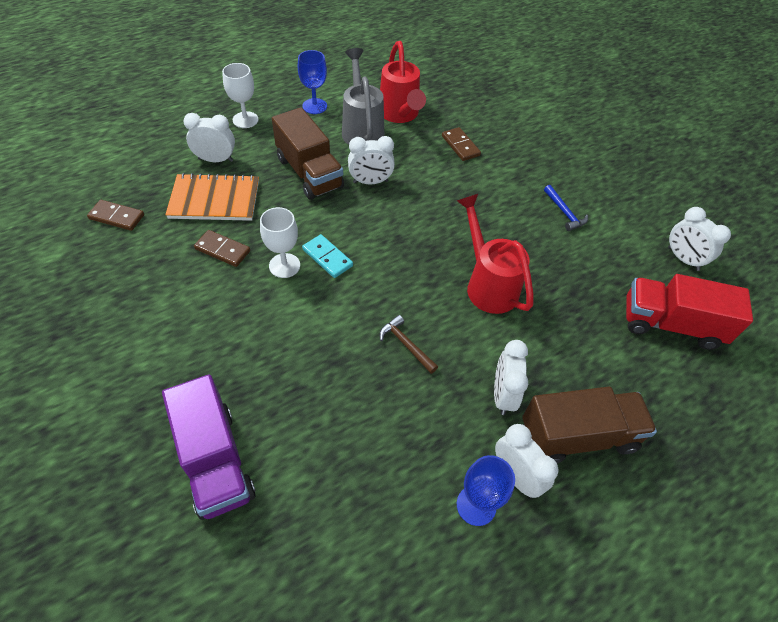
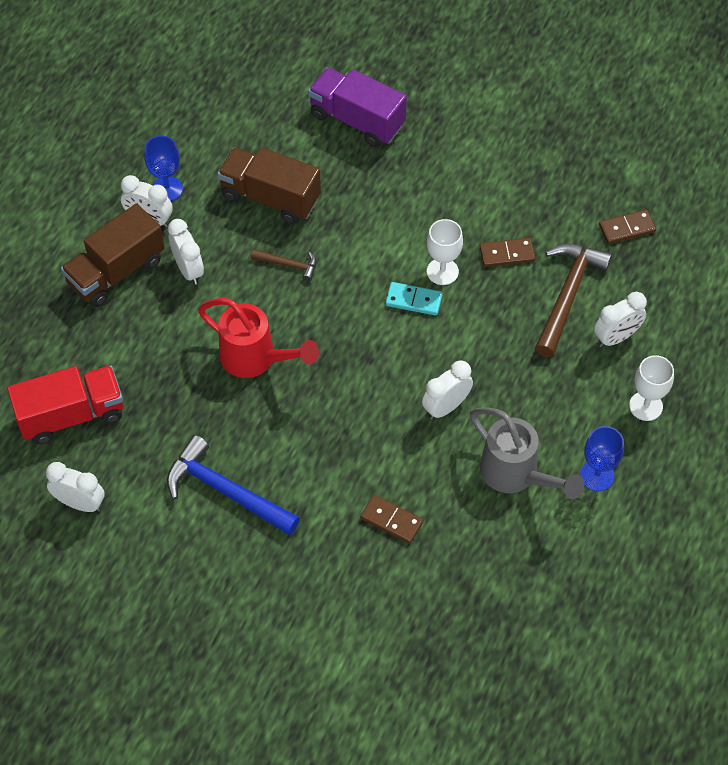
camera: 150 degrees right, 5 degrees up
orange notebook [165,173,259,221] -> brown hammer [535,243,612,357]
brown truck [272,107,344,200] -> brown truck moved to [217,147,321,224]
red watering can [380,41,426,123] -> none
blue hammer [544,185,588,231] -> blue hammer [167,435,300,536], size x1.99

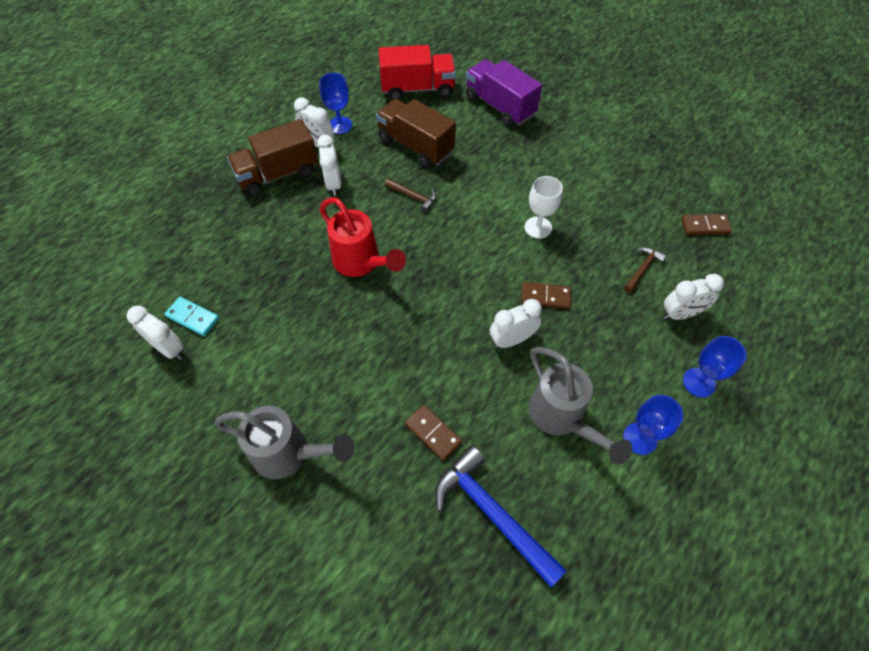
camera: 15 degrees right, 0 degrees up
red truck [7,366,123,444] -> red truck moved to [379,45,456,100]
blue hammer [167,435,300,536] -> blue hammer moved to [435,446,567,587]
turquoise domino [385,282,443,316] -> turquoise domino moved to [164,297,219,336]
brown domino [480,238,535,267] -> brown domino moved to [521,282,571,309]
brown hammer [535,243,612,357] -> brown hammer [624,247,667,293], size x0.50
white goblet [629,355,674,421] -> blue goblet [683,336,747,397]
none -> grey watering can [214,406,354,479]

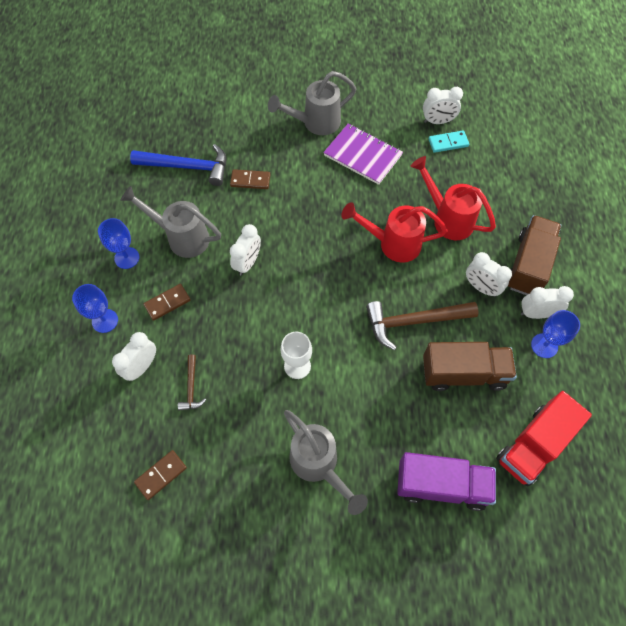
camera: 140 degrees right, 5 degrees up
brown hammer [385,179,436,212] -> brown hammer [366,301,478,350], size x1.99
brown domino [521,282,571,309] -> brown domino moved to [143,284,191,321]
none -> grey watering can [284,410,368,515]
none -> purple notebook [323,124,403,185]
none -> red watering can [410,156,496,240]

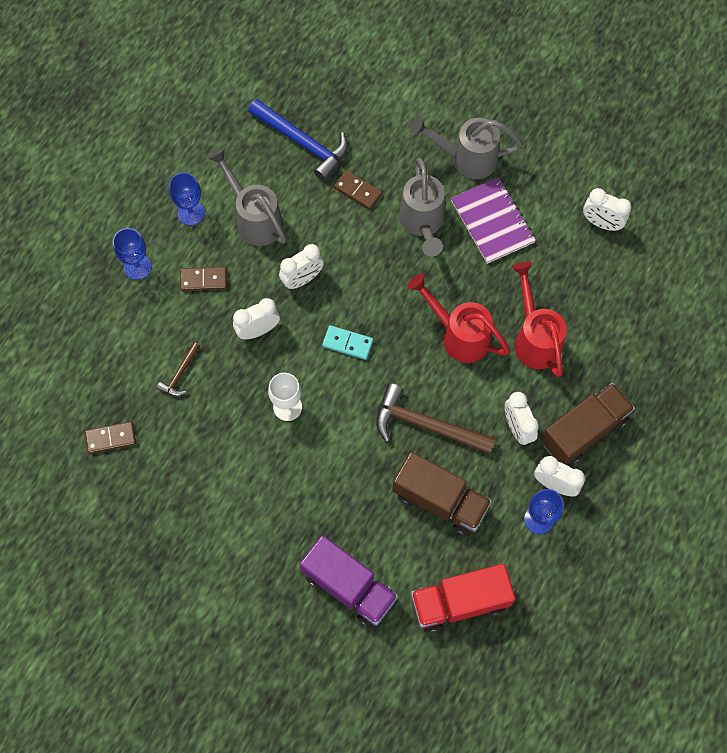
camera: 30 degrees right, 5 degrees up
white clock [112,332,156,381] -> white clock moved to [233,298,280,339]
grey watering can [284,410,368,515] -> grey watering can moved to [399,158,445,257]
turquoise domino [429,131,469,153] -> turquoise domino moved to [322,325,373,360]

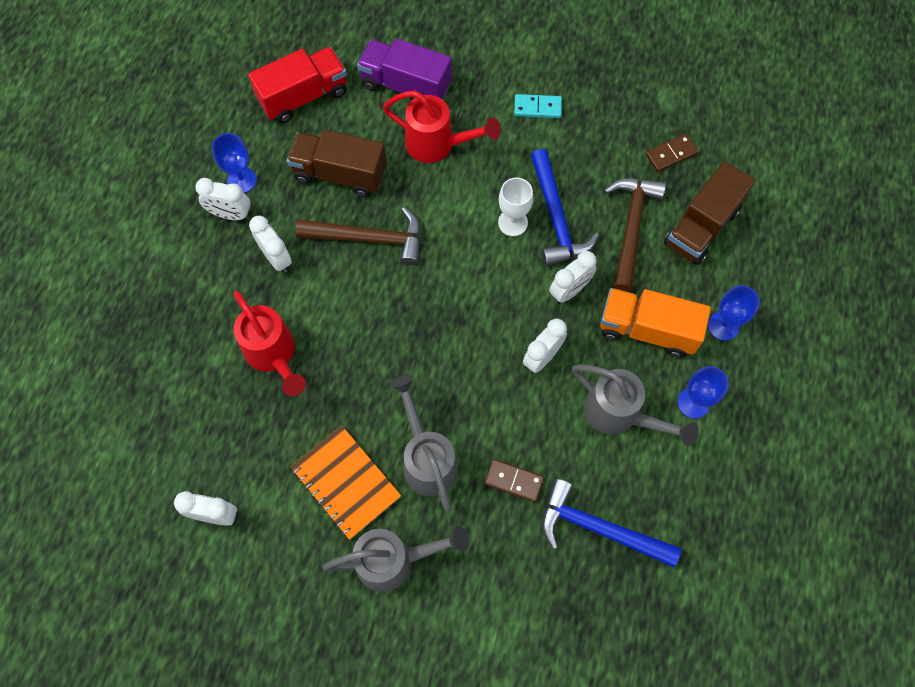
camera: 165 degrees right, 0 degrees up
brown hammer [157,342,200,396] -> brown hammer [604,178,666,292], size x1.99
brown domino [180,267,227,291] -> orange truck [600,288,711,358]
turquoise domino [322,325,373,360] -> turquoise domino moved to [514,94,562,118]
red watering can [407,274,510,363] -> red watering can moved to [383,90,501,163]
purple notebook [451,177,536,264] -> orange notebook [290,425,401,540]
brown truck [541,383,635,466] -> brown truck moved to [664,161,755,265]
none -> blue hammer [531,149,599,266]

